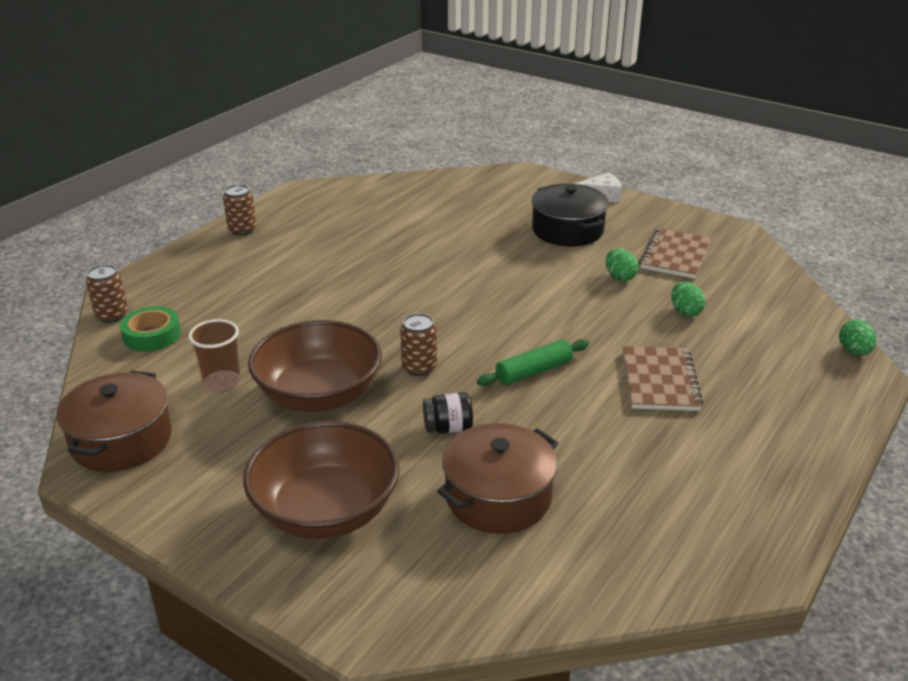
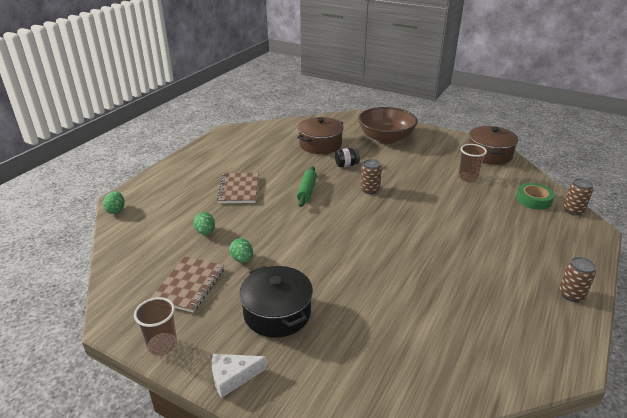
camera: 175 degrees right, 0 degrees up
brown bowl [248,320,382,412] -> none
green rolling pin [477,339,589,386] -> green rolling pin turned 45 degrees counterclockwise [297,166,317,207]
none -> brown cup [134,297,177,356]

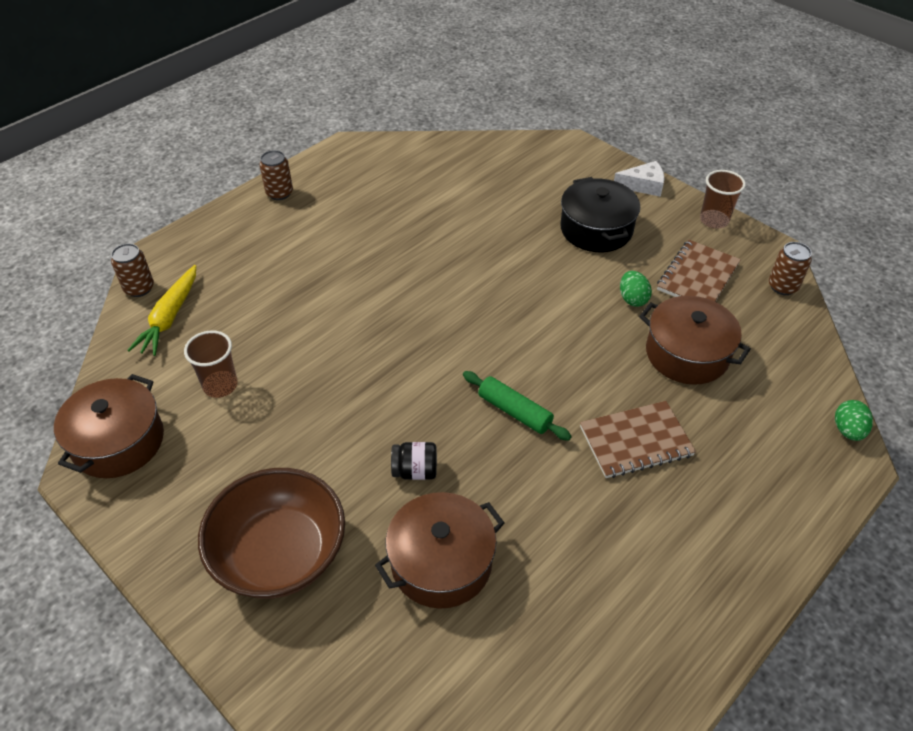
camera: 165 degrees left, 15 degrees up
green egg [193,212,215,235] -> brown pot [639,296,751,385]
brown notebook [217,172,259,203] -> brown notebook turned 60 degrees clockwise [580,401,696,478]
green rolling pin [297,166,317,207] -> green rolling pin turned 75 degrees counterclockwise [463,371,572,441]
brown can [360,159,382,194] -> brown can moved to [769,242,812,295]
green tape [516,183,554,210] -> yellow carrot [128,265,196,356]

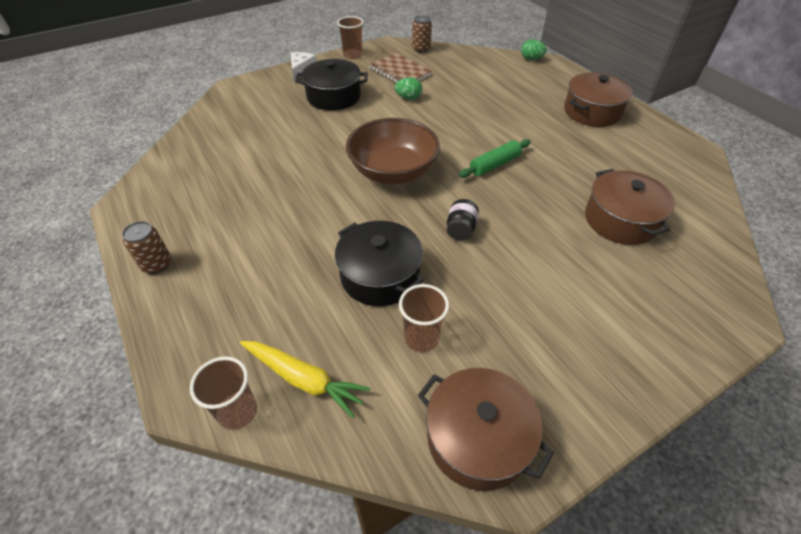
camera: 75 degrees left, 0 degrees up
brown can [111,243,154,297] -> brown cup [190,357,257,430]
brown bowl [198,468,345,599] -> brown bowl moved to [346,118,440,184]
black jar [391,442,437,480] -> black jar moved to [447,199,479,241]
brown notebook [580,401,696,478] -> none
brown pot [639,296,751,385] -> brown pot moved to [564,73,632,127]
none -> black pot [335,221,424,306]

